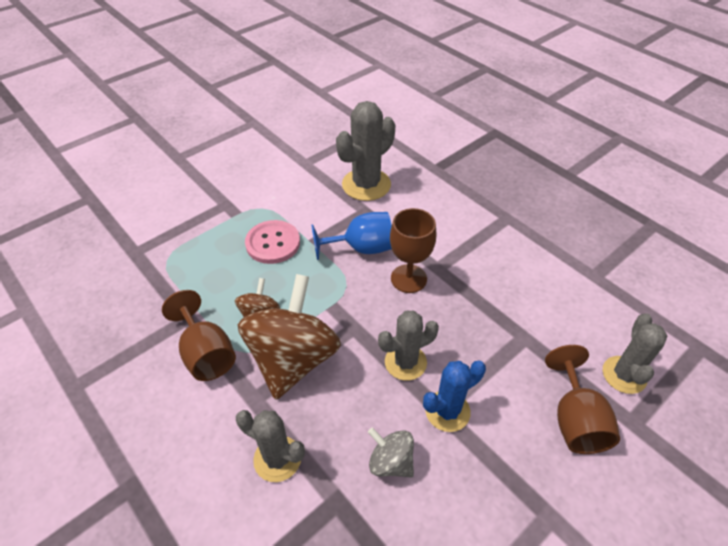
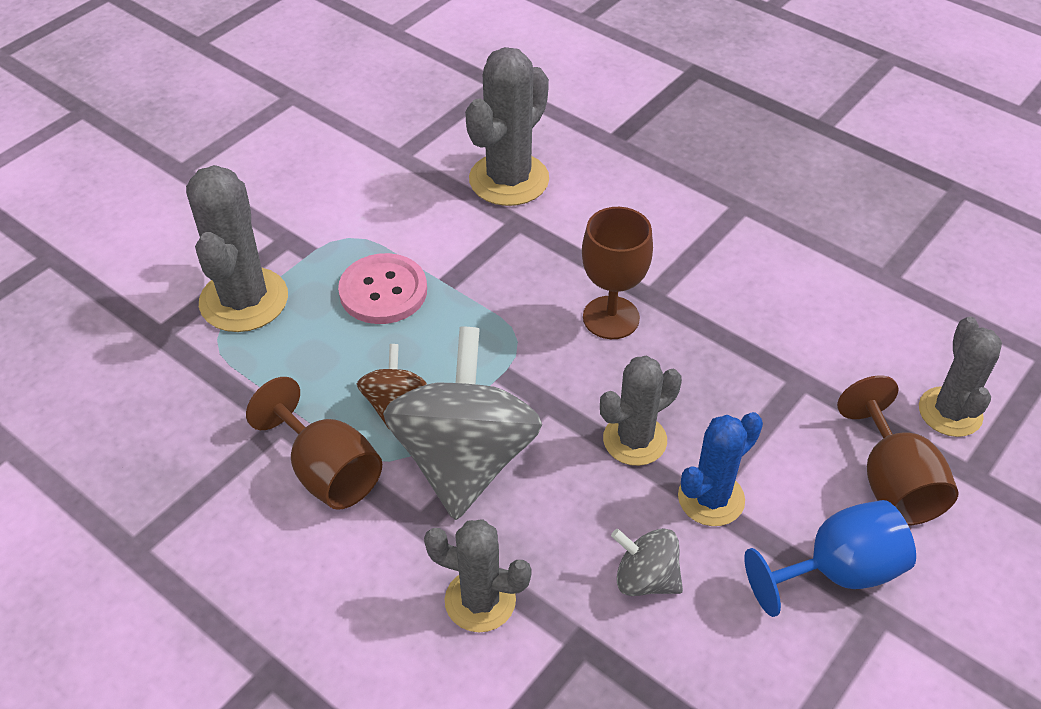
camera: 10 degrees left, 0 degrees up
brown spinning top [238,274,341,400] -> grey spinning top [383,327,542,520]
blue goblet [311,212,392,260] -> blue goblet moved to [744,500,916,617]
none -> grey cactus [186,165,288,332]

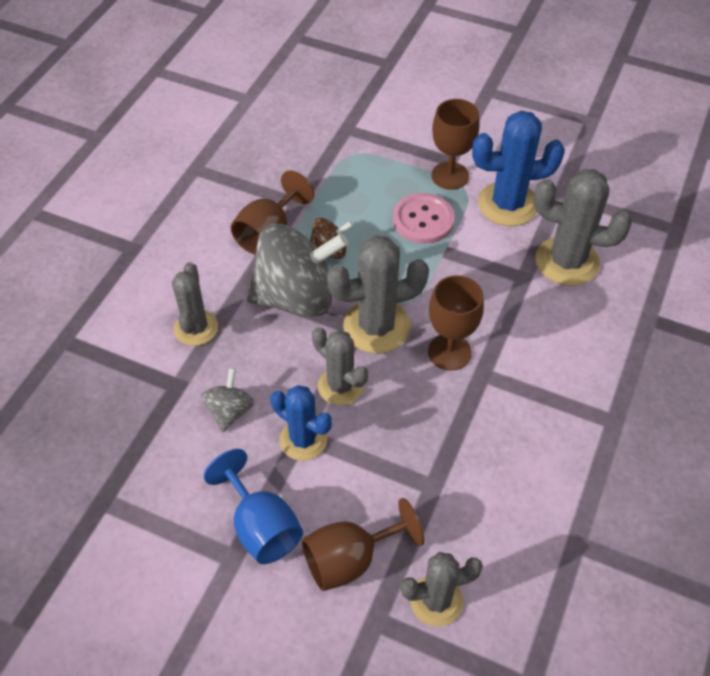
camera: 75 degrees right, 5 degrees up
grey cactus [186,165,288,332] -> grey cactus moved to [327,236,429,354]
none -> brown goblet [431,99,480,190]
none -> blue cactus [472,111,565,226]

